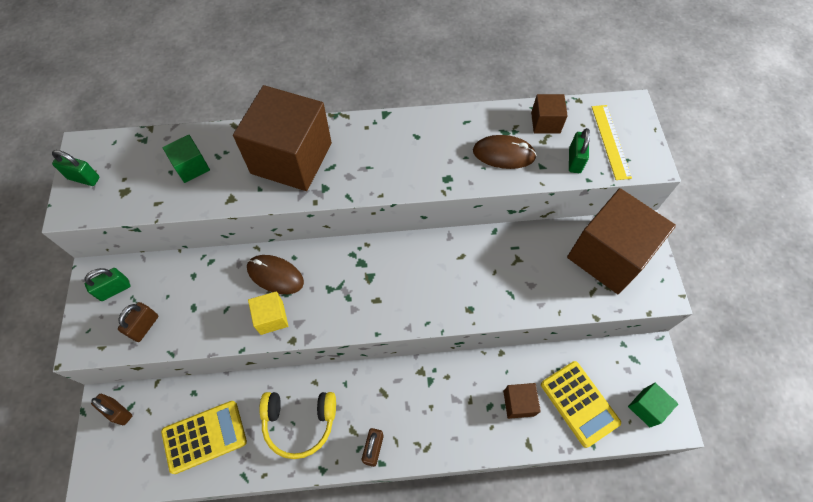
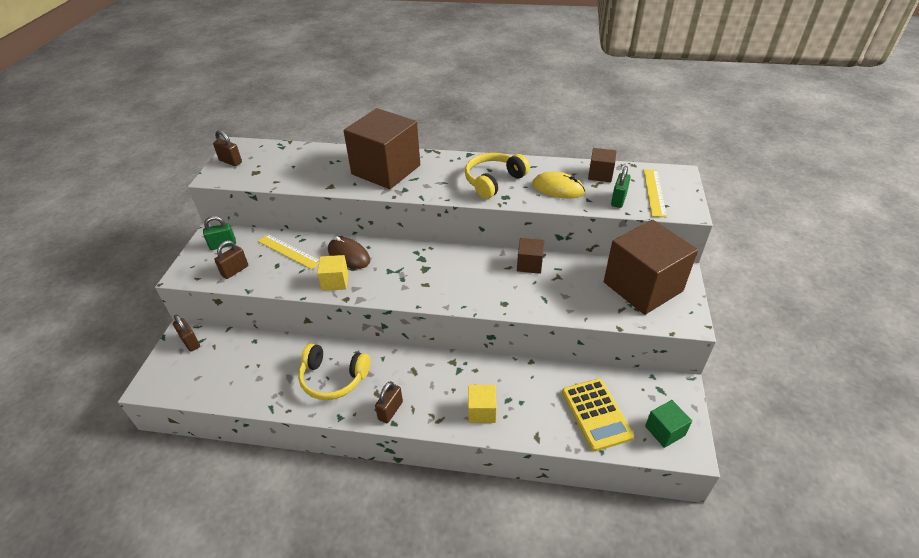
camera: 15 degrees right, 20 degrees down
green padlock [52,150,99,186] -> brown padlock [213,130,242,166]
yellow calculator [161,401,247,474] -> none
green cube [162,135,210,183] -> none
brown mouse [473,135,537,169] -> yellow mouse [532,171,585,199]
brown cube [503,383,541,419] -> brown cube moved to [517,238,544,274]
none -> yellow ruler [258,234,319,270]
none -> yellow headphones [465,153,530,199]
none -> yellow cube [468,385,497,423]

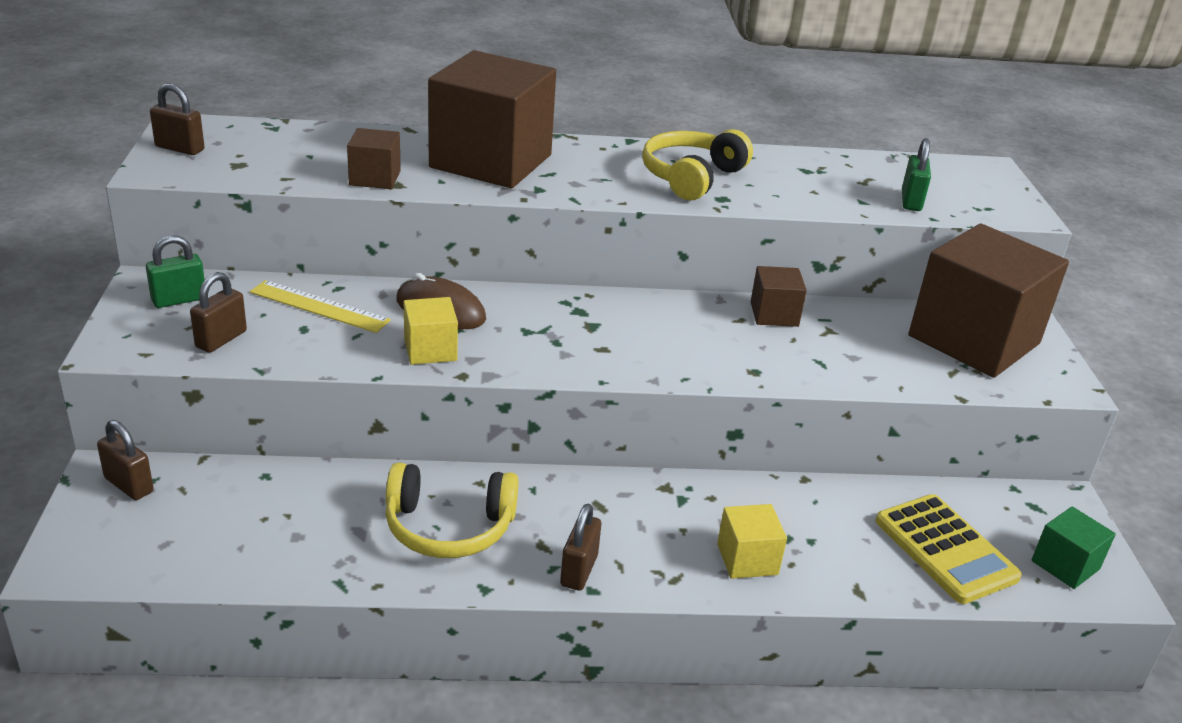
camera: 15 degrees left, 10 degrees down
yellow mouse [532,171,585,199] -> none
brown cube [588,148,616,182] -> brown cube moved to [347,128,401,189]
yellow ruler [644,169,667,217] -> none

